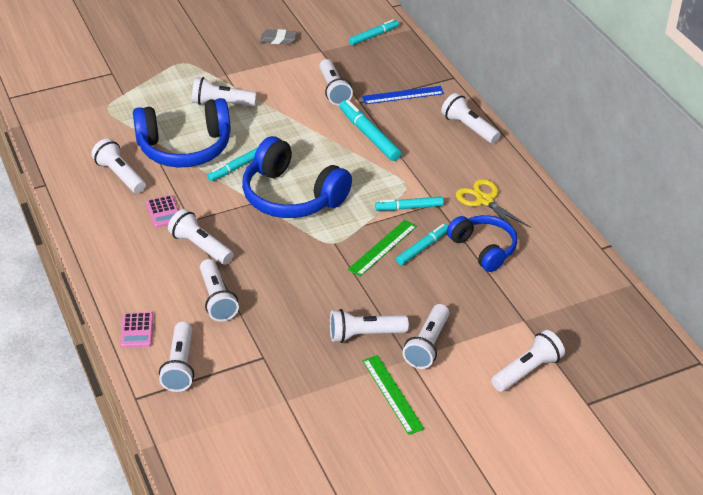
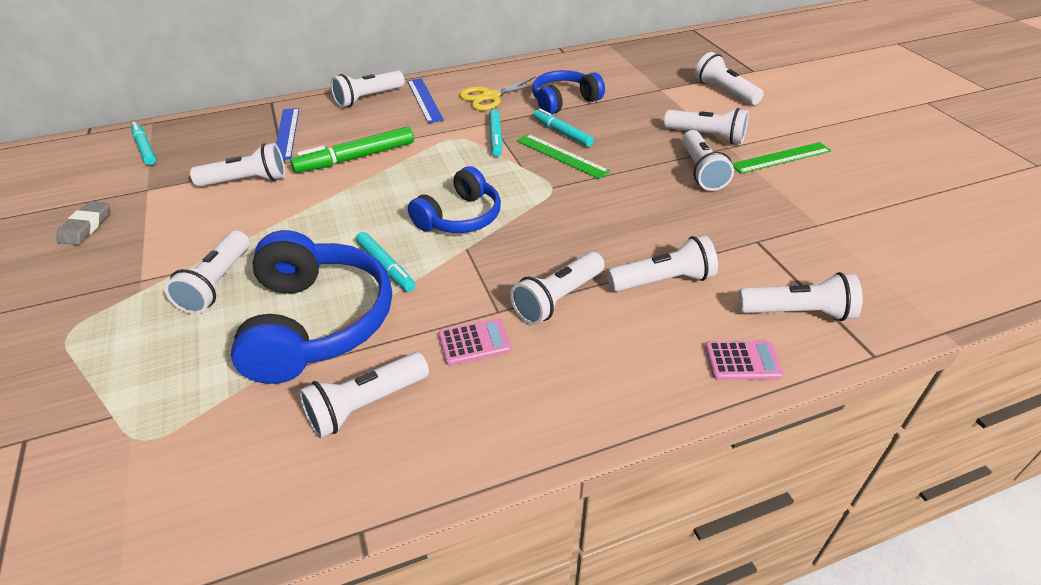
camera: 85 degrees left, 0 degrees up
blue headphones [242,136,352,218] -> blue headphones [408,166,501,233], size x0.63
turquoise marker [340,100,401,161] -> green marker [290,126,414,173]
none -> blue ruler [407,78,444,123]

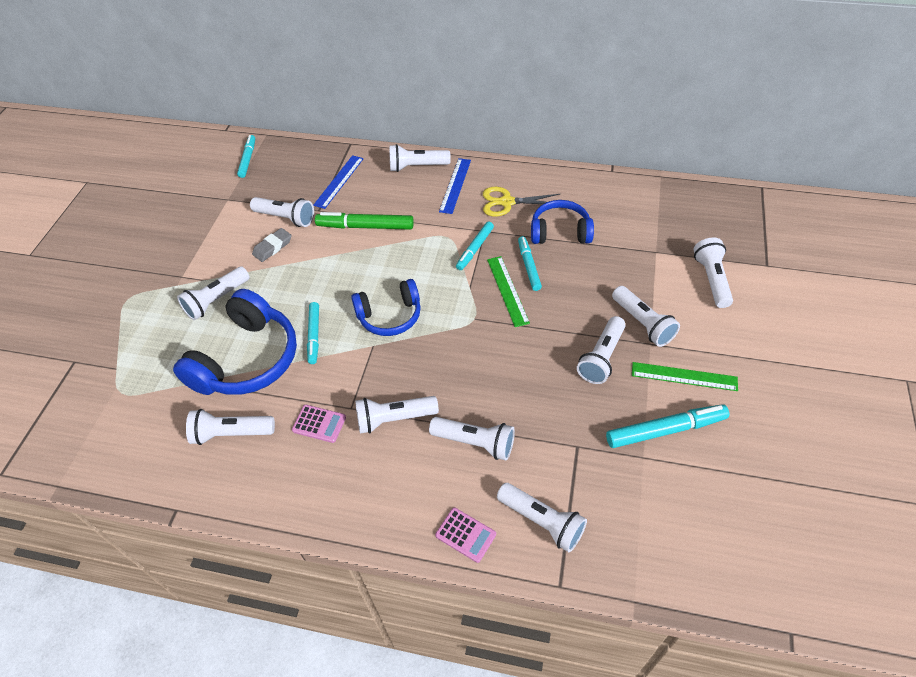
camera: 35 degrees right, 10 degrees up
grey eraser [57,201,109,245] -> grey eraser moved to [252,228,292,262]
none -> turquoise marker [606,404,729,448]

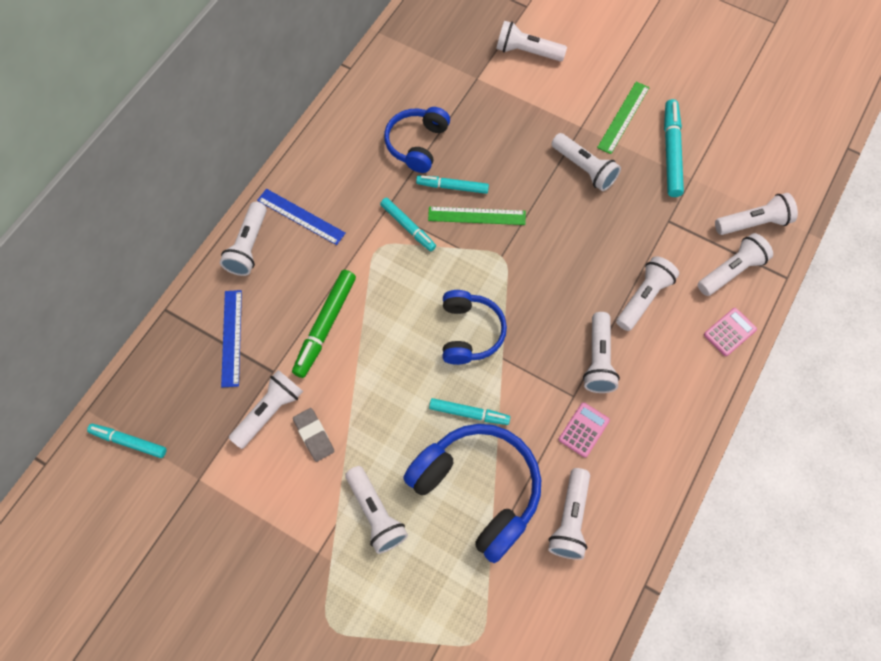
camera: 75 degrees left, 15 degrees up
blue ruler [313,155,364,209] -> blue ruler turned 45 degrees clockwise [221,290,242,388]
yellow scissors [483,187,560,216] -> none
white flashlight [612,286,680,347] -> white flashlight moved to [715,193,798,235]

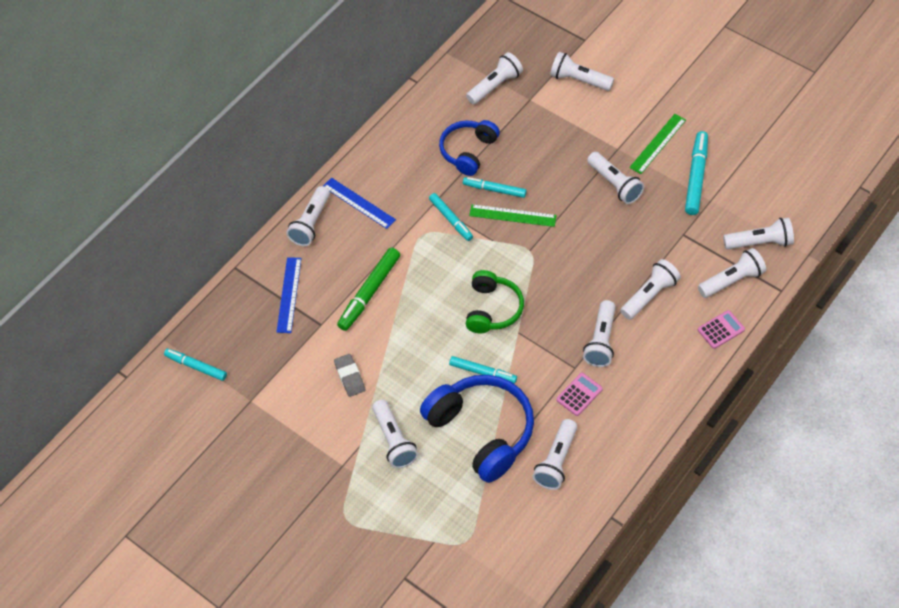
camera: 10 degrees right, 10 degrees down
white flashlight [229,370,303,449] -> white flashlight moved to [466,52,523,105]
blue headphones [442,290,507,365] -> green headphones [466,270,524,333]

